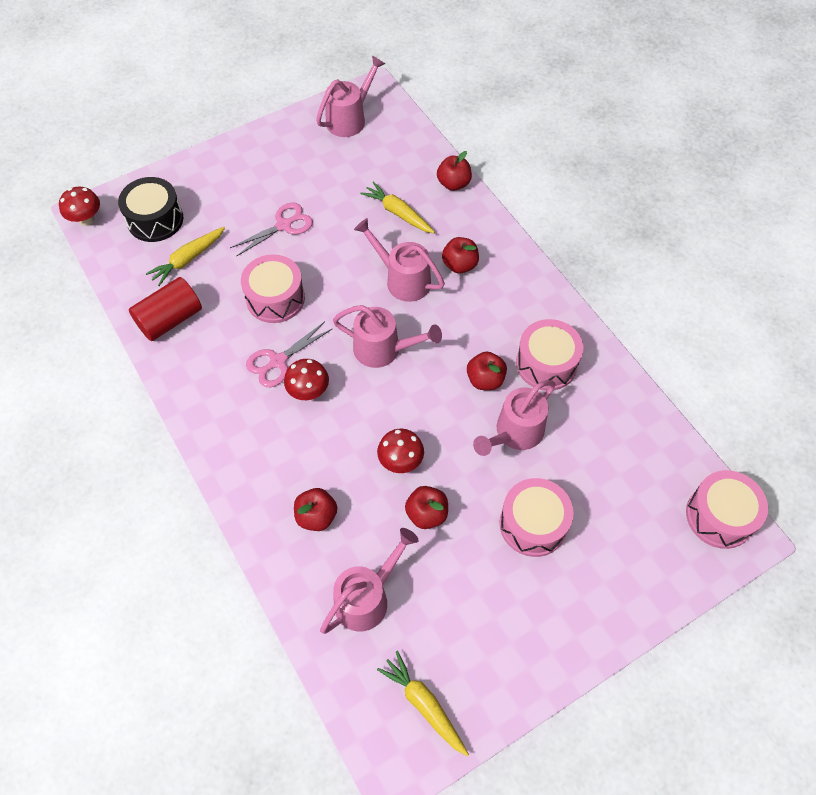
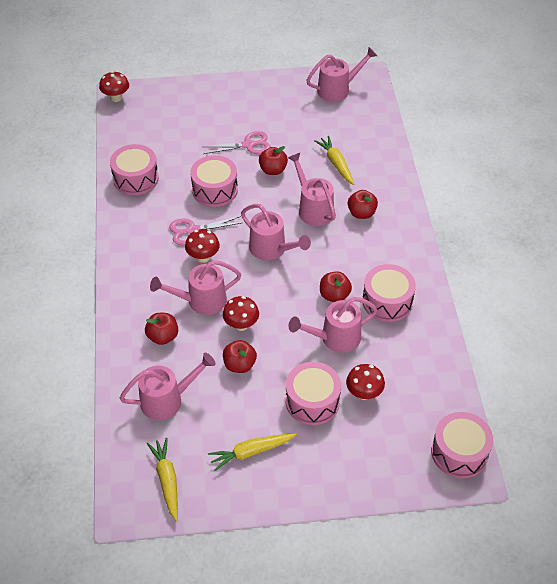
camera: 25 degrees right, 10 degrees down
black drum [118,177,183,242] -> none
red cylinder [129,277,202,341] -> pink drum [110,144,159,195]
yellow carrot [146,227,225,286] -> yellow carrot moved to [208,433,297,471]
red apple [437,151,472,191] -> red apple moved to [259,146,288,175]
none -> pink watering can [150,260,241,315]
none -> red mushroom [346,364,385,400]

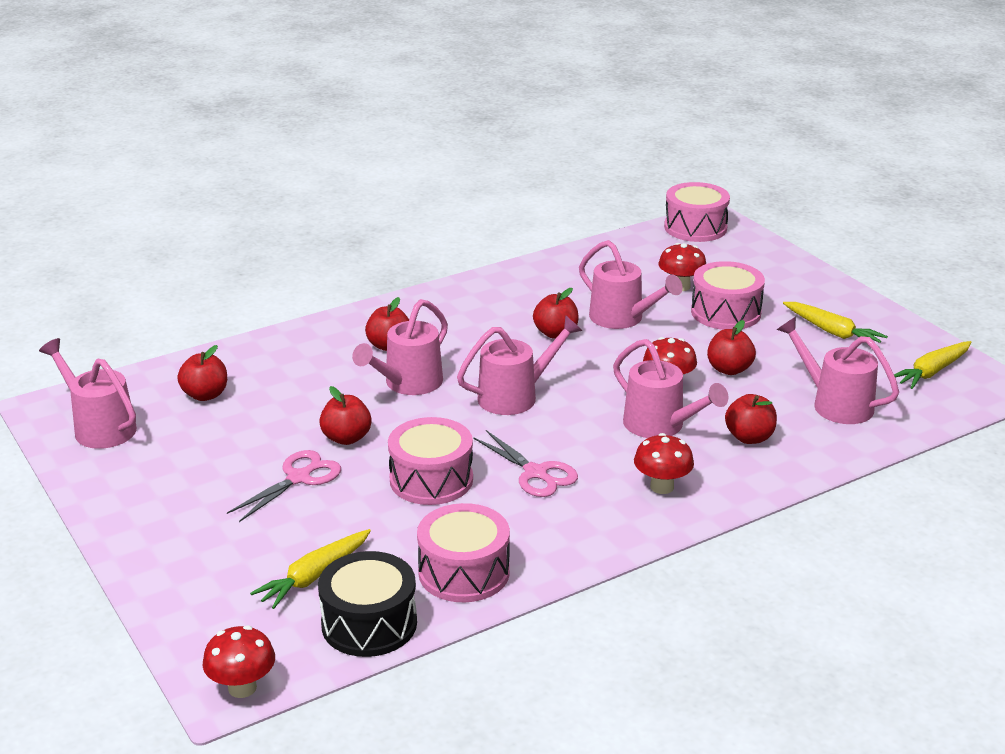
camera: 115 degrees left, 20 degrees down
red mushroom [185,229,220,263] -> red mushroom moved to [634,433,694,494]
pink scissors [203,131,271,154] -> pink scissors turned 75 degrees clockwise [227,450,341,522]
pink watering can [241,204,311,260] -> pink watering can turned 45 degrees clockwise [457,315,582,415]
yellow carrot [314,136,354,185] -> yellow carrot moved to [250,529,371,609]
pink drum [363,264,416,322] -> none
none -> red apple [177,345,227,401]
none -> black drum [318,551,417,657]

